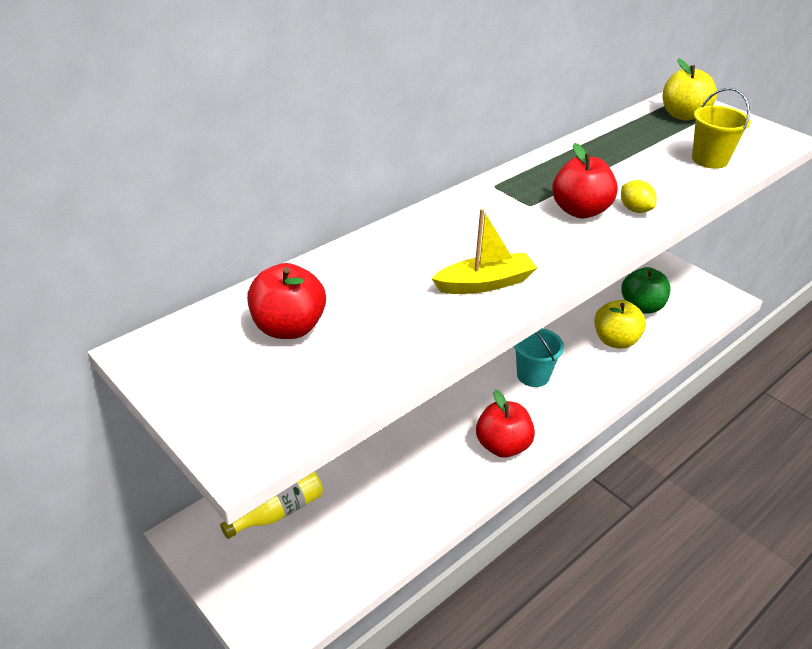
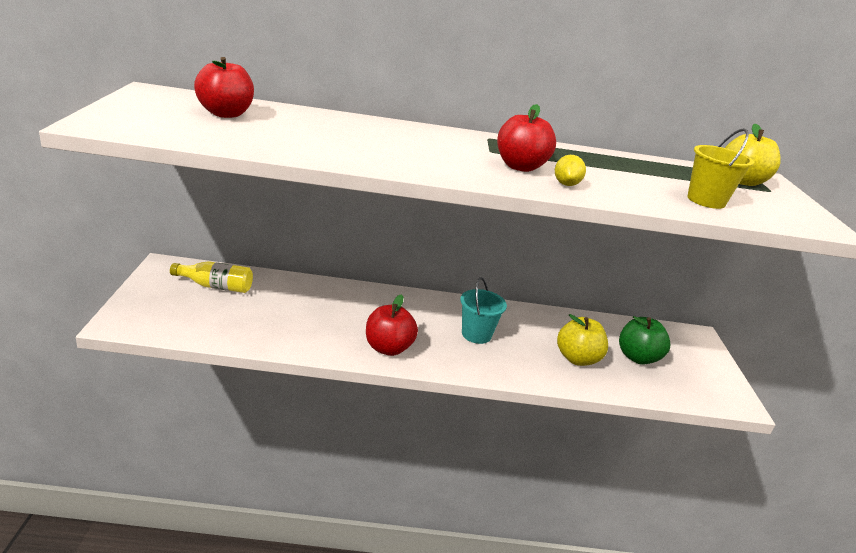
camera: 40 degrees right, 10 degrees down
yellow boat [431,209,537,294] -> none

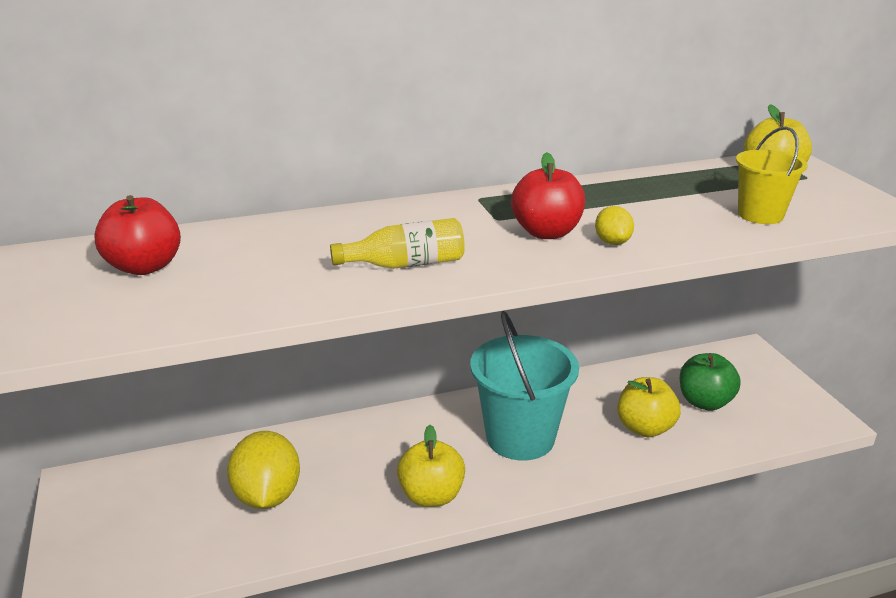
camera: 15 degrees left, 0 degrees up
yellow bottle [170,261,253,293] -> yellow bottle moved to [330,218,465,269]
red apple [366,294,418,356] -> yellow apple [397,425,465,507]
turquoise bucket [460,277,507,344] -> turquoise bucket [470,311,579,461], size x1.78
none -> yellow lemon [227,431,300,509]

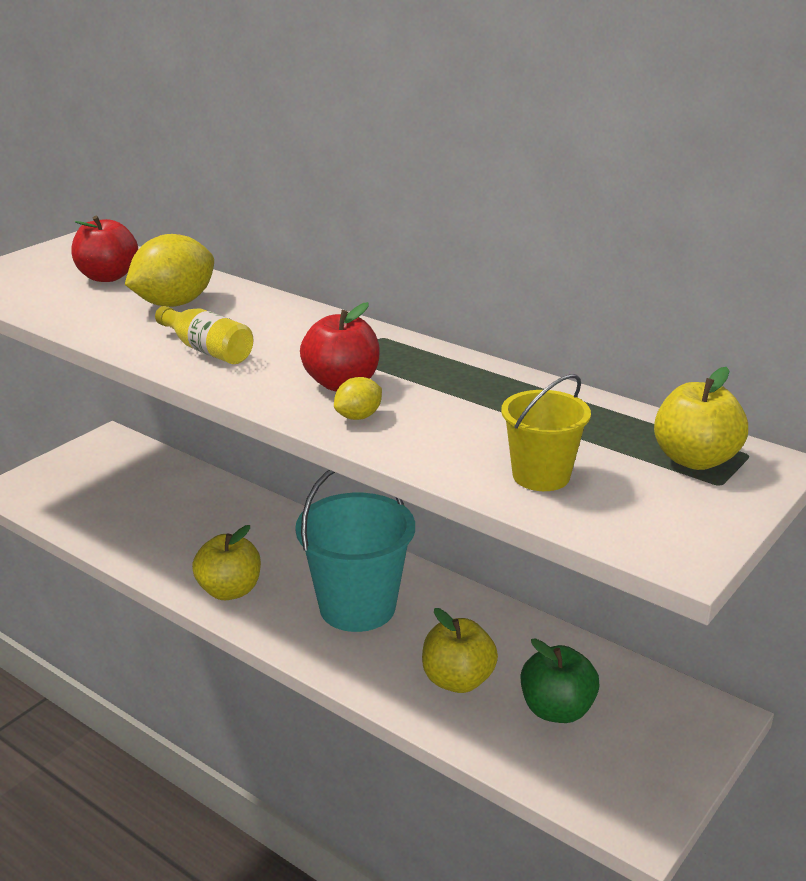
camera: 55 degrees right, 0 degrees up
yellow lemon [227,431,300,509] -> yellow lemon moved to [125,234,214,307]

